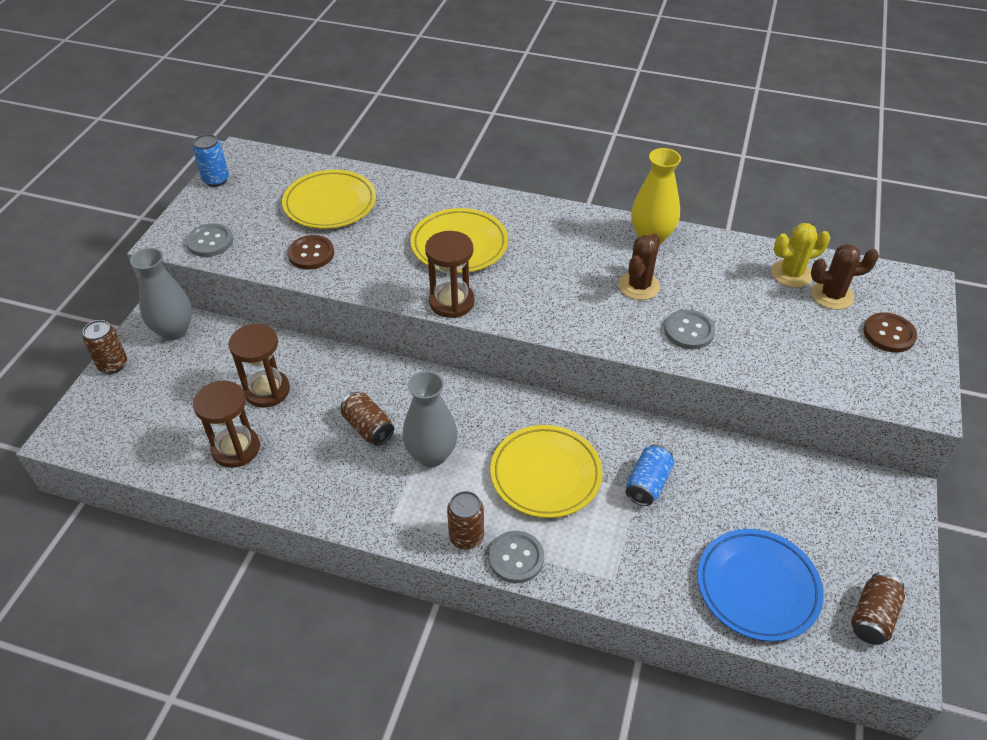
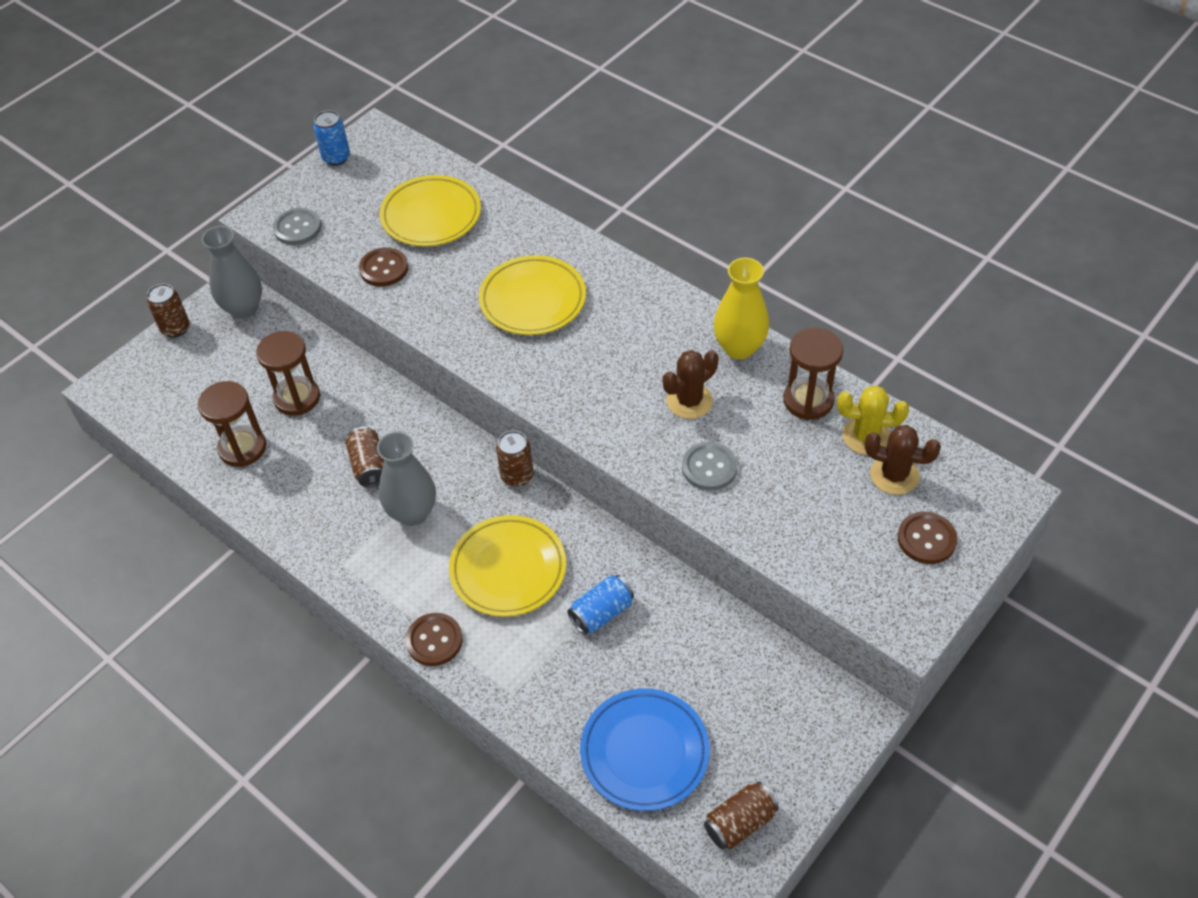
camera: 25 degrees right, 5 degrees up
brown hourglass [425,231,475,318] -> brown hourglass moved to [783,328,843,420]
brown can [447,491,484,550] -> brown can moved to [496,431,533,487]
grey button [489,531,544,583] -> brown button [406,613,463,666]

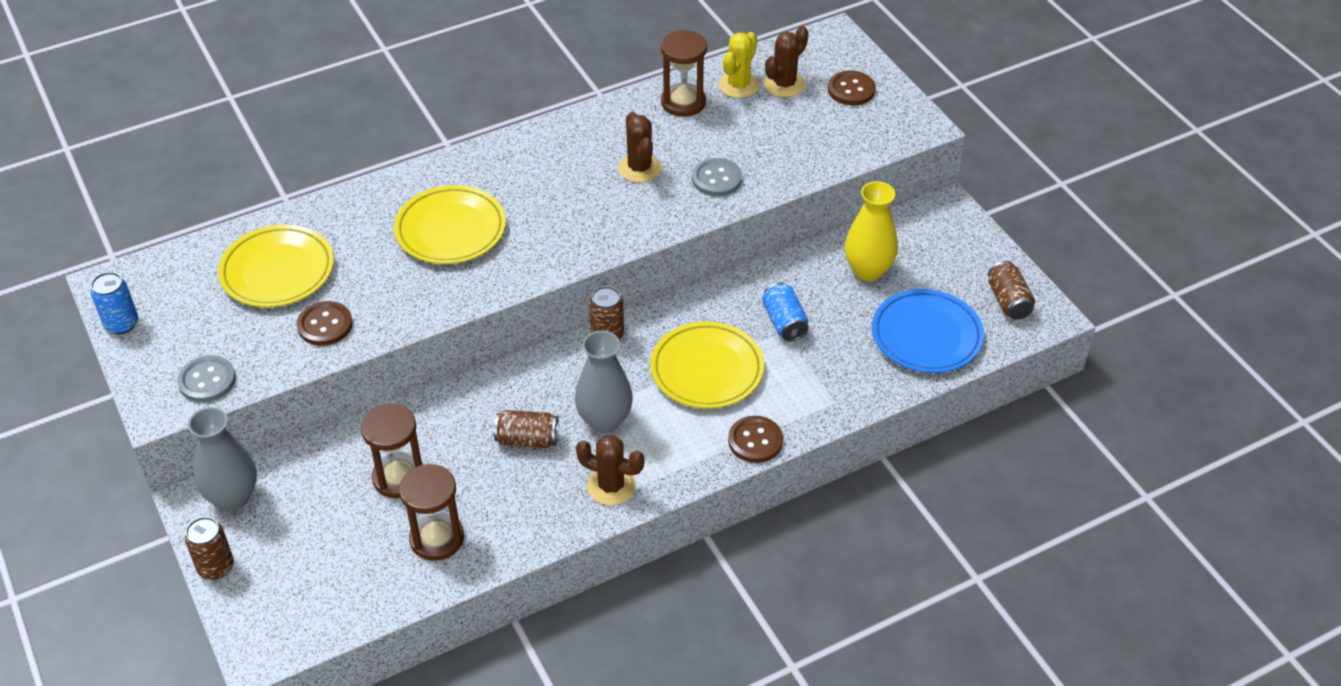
camera: 70 degrees left, 5 degrees down
yellow vase [713,258,769,359] -> yellow vase moved to [844,181,898,281]
none -> brown cactus [576,435,644,505]

